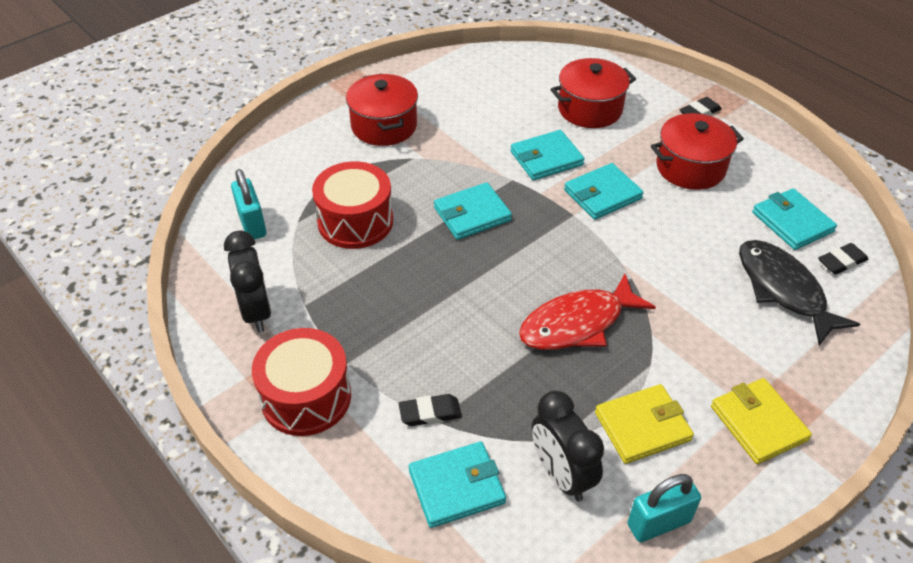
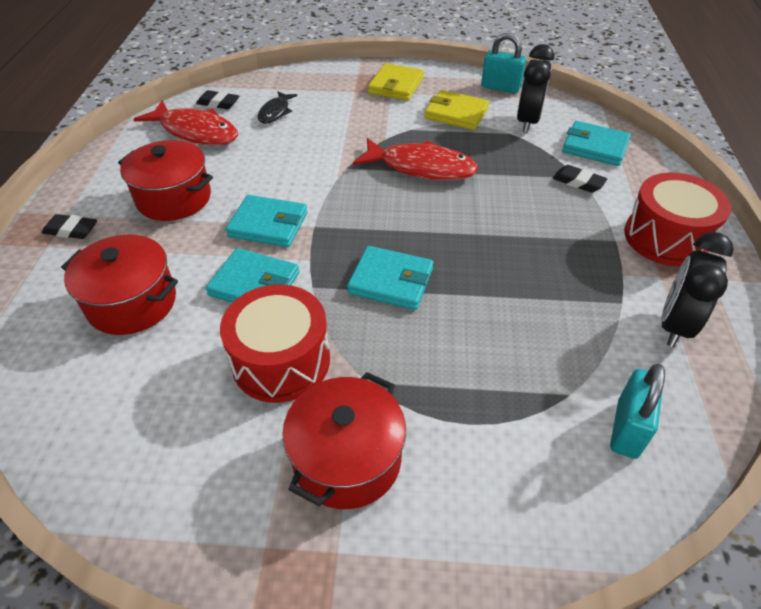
camera: 135 degrees left, 0 degrees up
red drum [312,161,393,249] -> red drum moved to [220,285,330,403]
black fish [739,240,860,345] -> black fish [258,91,297,123], size x0.55
turquoise wallet [752,188,837,250] -> red fish [133,100,238,146]

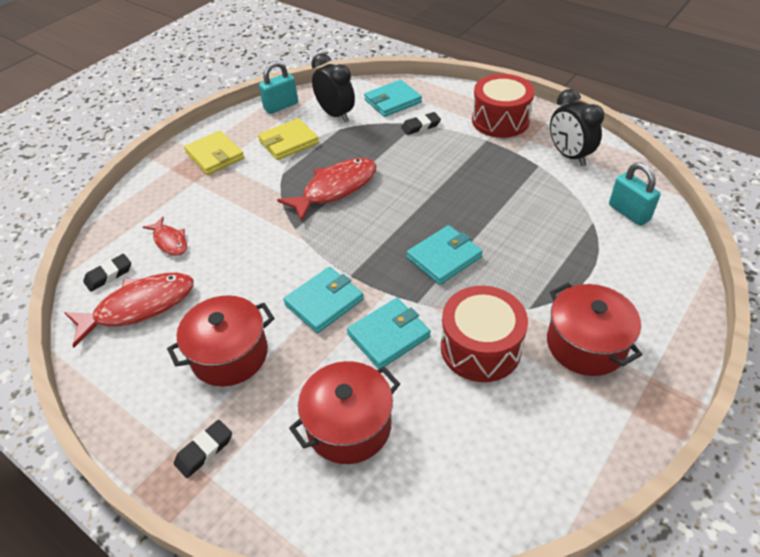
camera: 55 degrees left, 0 degrees up
black fish [258,91,297,123] -> red fish [143,217,187,256]

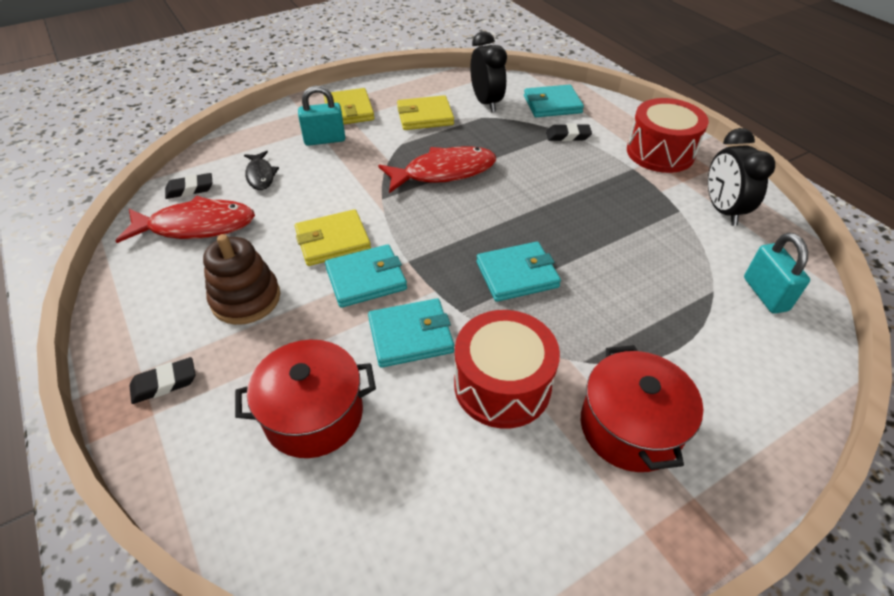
camera: 20 degrees right, 0 degrees up
red fish [143,217,187,256] -> black fish [244,151,279,190]
red pot [167,295,275,387] -> brown stacking toy [203,234,280,325]
turquoise padlock [259,61,298,114] -> turquoise padlock moved to [298,85,345,146]
none -> yellow wallet [295,209,371,266]

